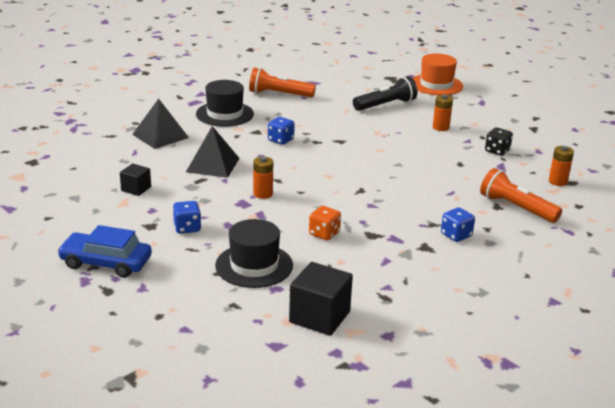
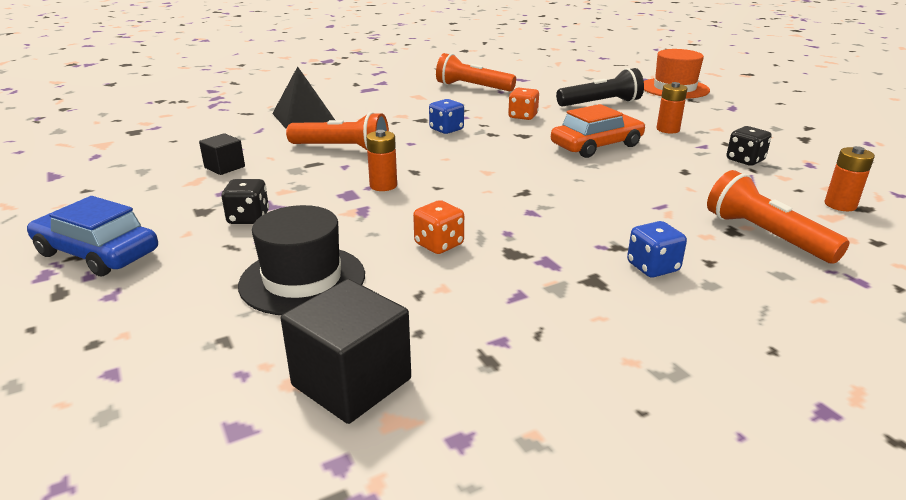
camera: 15 degrees right, 0 degrees up
blue dice [173,201,201,234] -> black dice [222,179,269,224]
black pyramid [186,126,240,178] -> orange flashlight [286,112,389,150]
black hat [196,80,254,127] -> none
none -> orange dice [508,88,539,120]
none -> orange car [551,104,645,158]

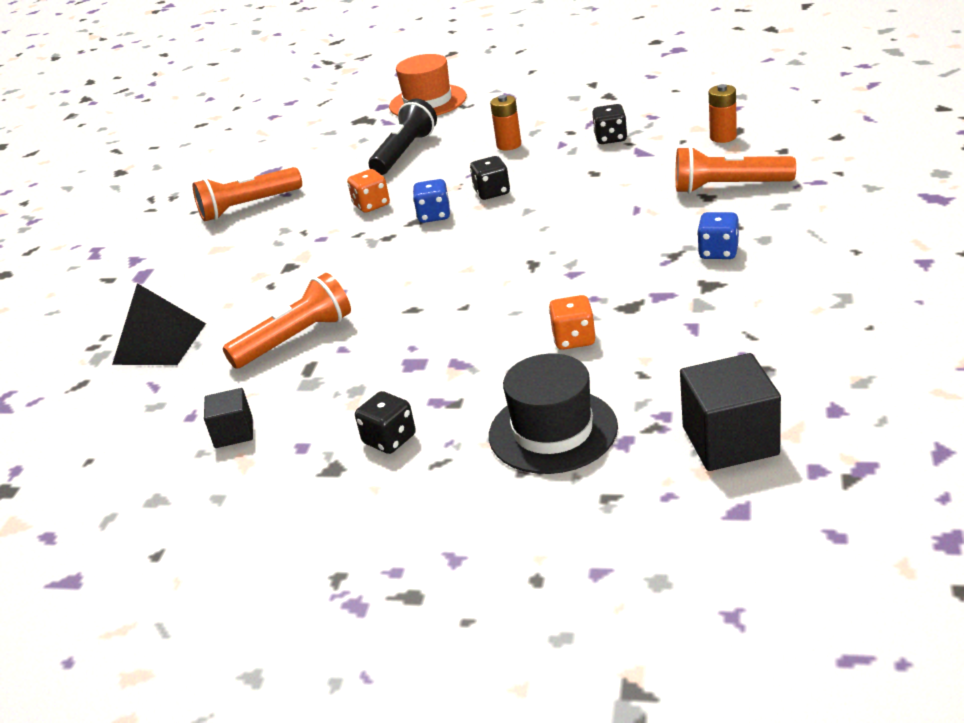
camera: 45 degrees left, 5 degrees up
blue car [27,196,158,276] -> none
orange battery [366,130,397,191] -> none
blue dice [429,99,464,134] -> blue dice moved to [413,179,450,223]
orange car [551,104,645,158] -> black dice [470,156,510,200]

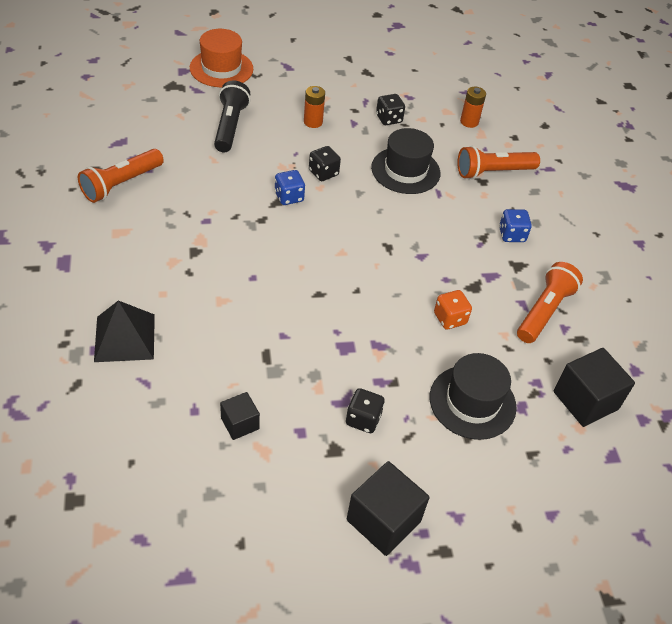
camera: 30 degrees left, 15 degrees up
orange flashlight [223,273,351,369] -> orange flashlight moved to [517,262,583,343]
orange dice [347,169,390,213] -> none
none -> black cube [347,461,430,556]
none -> black hat [371,128,440,194]

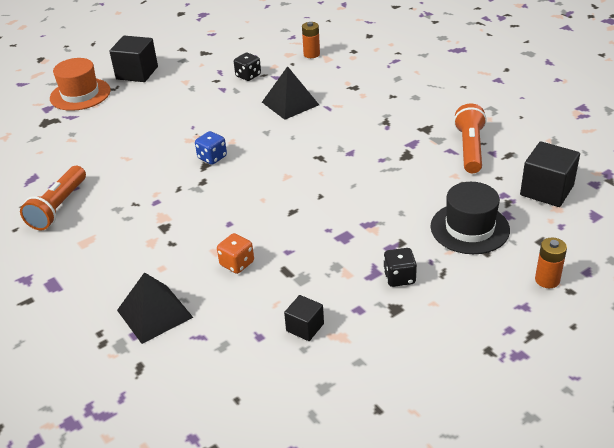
camera: 20 degrees left, 10 degrees down
black flashlight [214,80,250,152] -> none
orange battery [304,86,325,128] -> orange battery moved to [535,238,567,288]
black dice [309,146,341,181] -> none
black cube [347,461,430,556] -> black cube moved to [109,36,158,82]
black hat [371,128,440,194] -> black pyramid [262,66,319,120]
orange dice [434,290,472,330] -> orange dice moved to [217,233,254,274]
orange flashlight [457,146,540,179] -> none
blue dice [499,209,532,242] -> none

